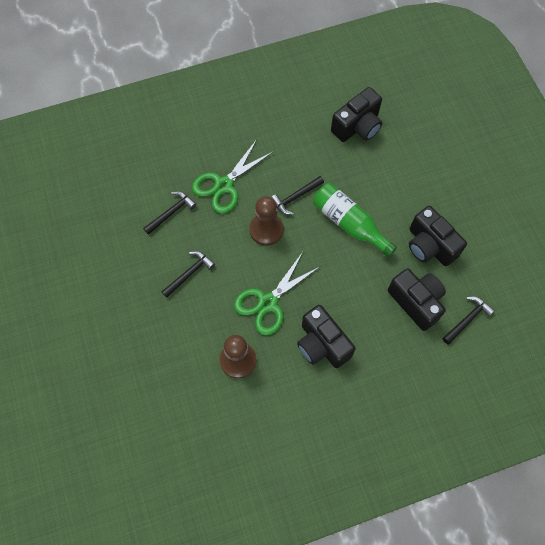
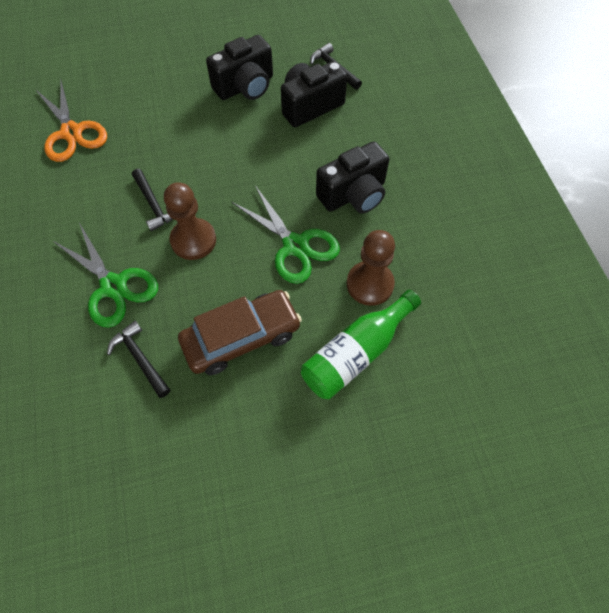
camera: 85 degrees left, 5 degrees down
black hammer [162,251,215,298] -> brown car [178,290,302,375]
green bottle [313,183,397,257] -> green bottle moved to [301,290,421,399]
black camera [331,87,382,142] -> orange scissors [35,81,107,162]

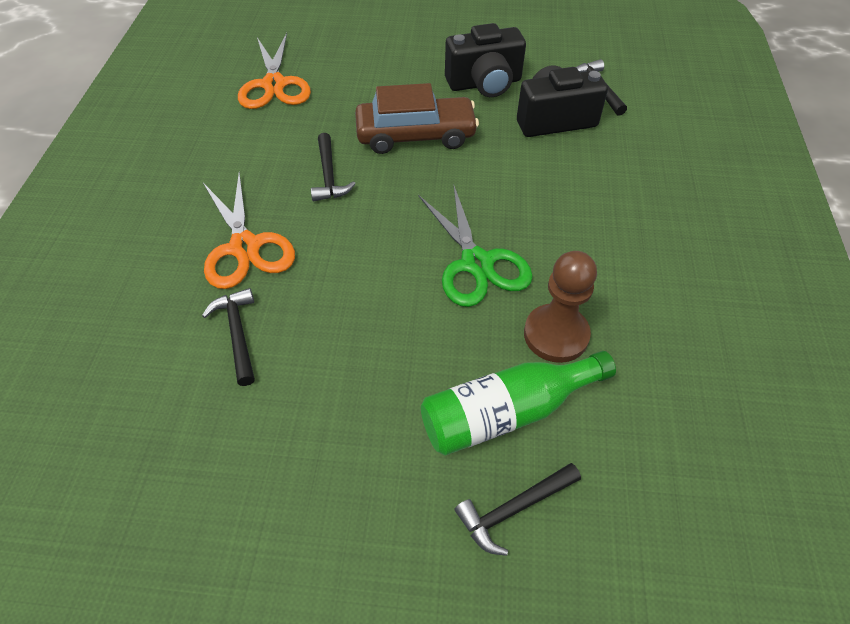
camera: 20 degrees right, 10 degrees down
green scissors [53,223,158,328] -> orange scissors [203,172,295,289]
brown pawn [164,182,216,260] -> none
brown car [178,290,302,375] -> brown car moved to [355,83,479,154]
black camera [316,141,389,213] -> none
none -> black hammer [454,463,581,556]

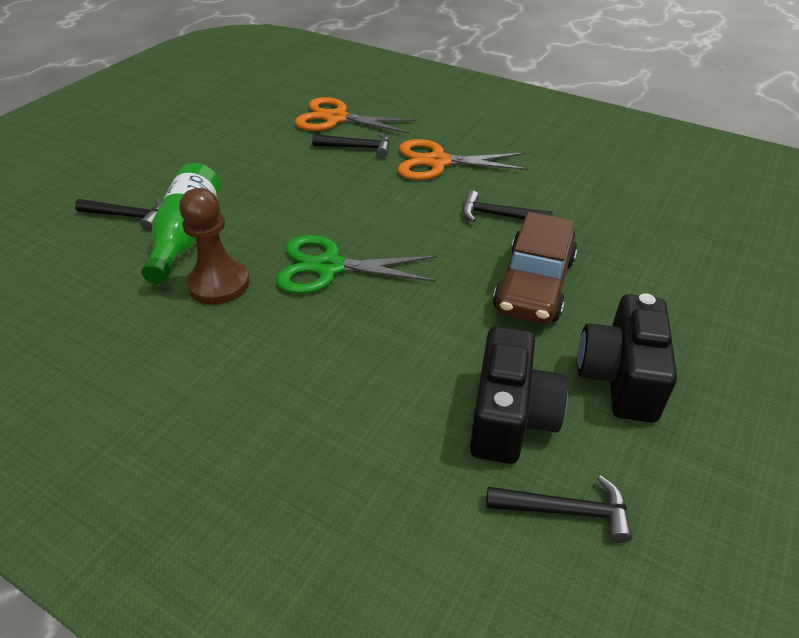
camera: 115 degrees right, 10 degrees down
orange scissors [238,33,311,109] -> orange scissors moved to [295,97,417,134]
black hammer [454,463,581,556] -> black hammer turned 105 degrees clockwise [75,198,161,231]

